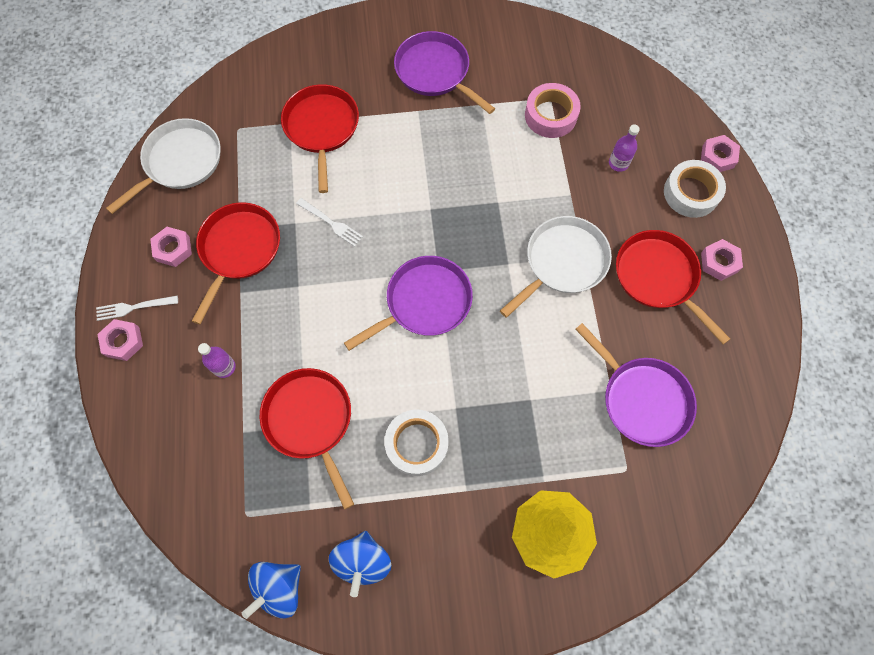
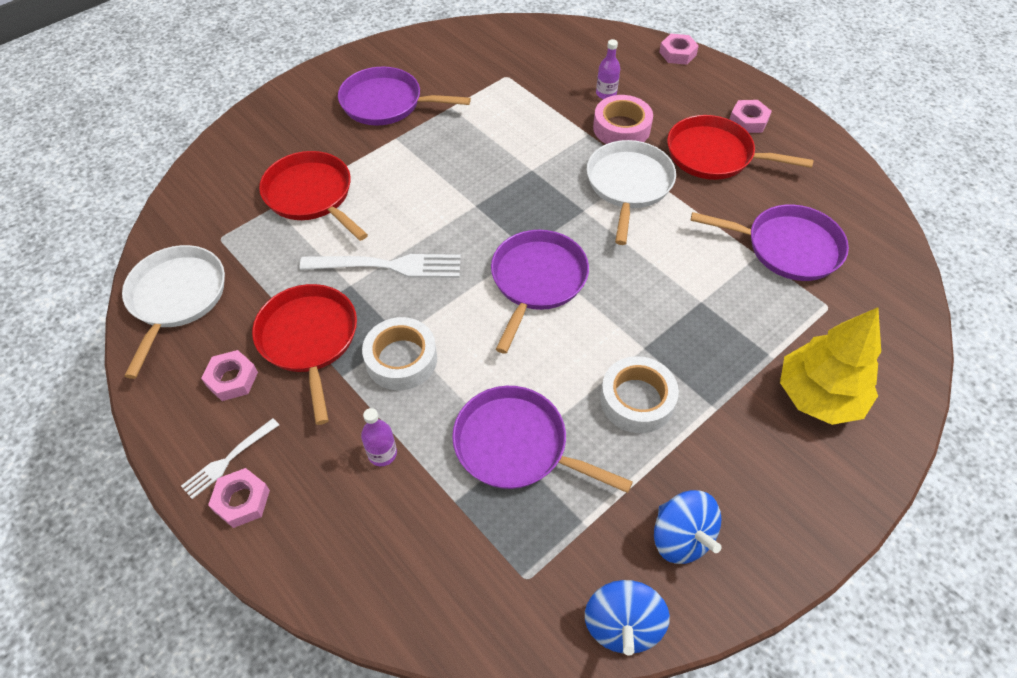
camera: 35 degrees left, 15 degrees down
red pan [260,368,354,510] -> purple pan [452,386,633,493]
white fork [296,198,363,247] -> white fork [299,254,461,278], size x1.75
pink tape [525,83,581,138] -> pink tape moved to [593,95,653,144]
white tape [664,160,726,218] -> white tape moved to [362,317,437,390]

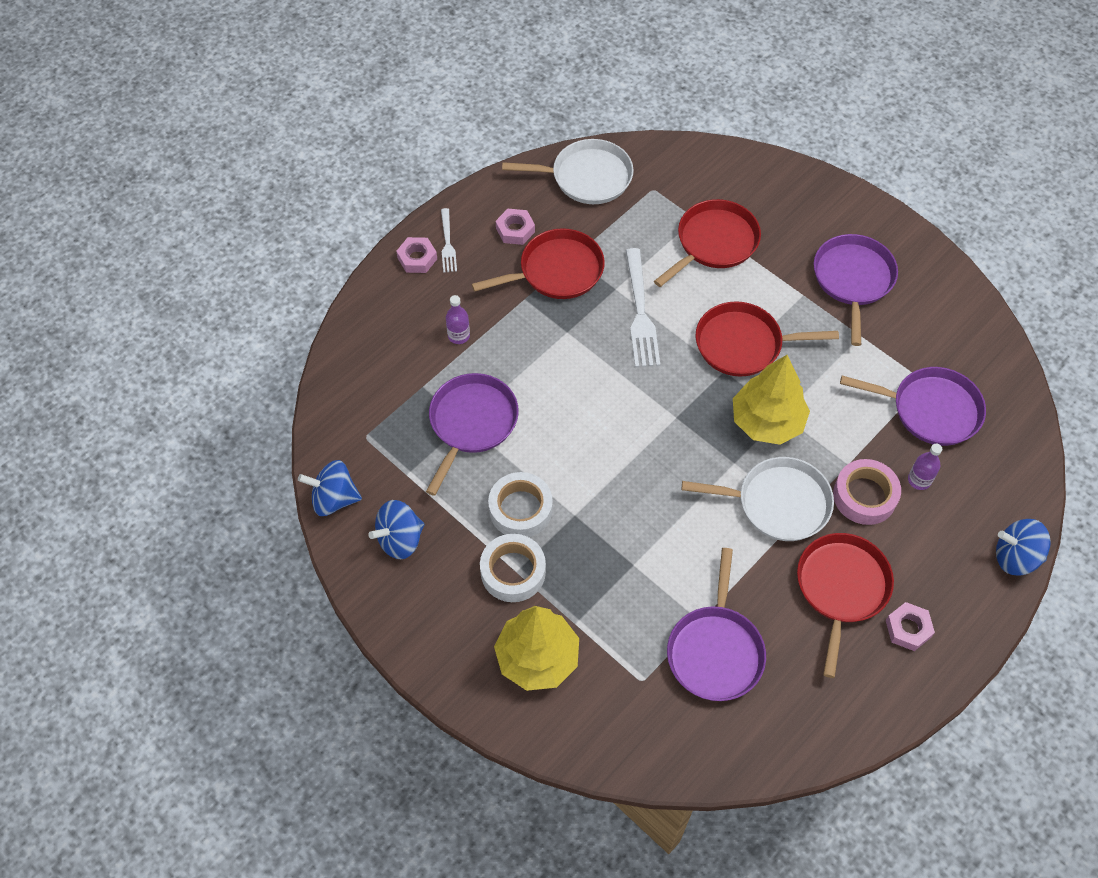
camera: 85 degrees right, 5 degrees up
white fork [181,418,279,499] -> white fork turned 135 degrees counterclockwise [441,208,457,273]
white tape [362,317,437,390] -> white tape moved to [480,534,546,602]
purple pan [491,230,589,354] -> purple pan moved to [840,367,986,446]
pink nut [659,34,699,65] -> blue spinning top [996,519,1051,576]
none -> red pan [696,301,839,377]
none -> yellow tree [733,355,810,445]

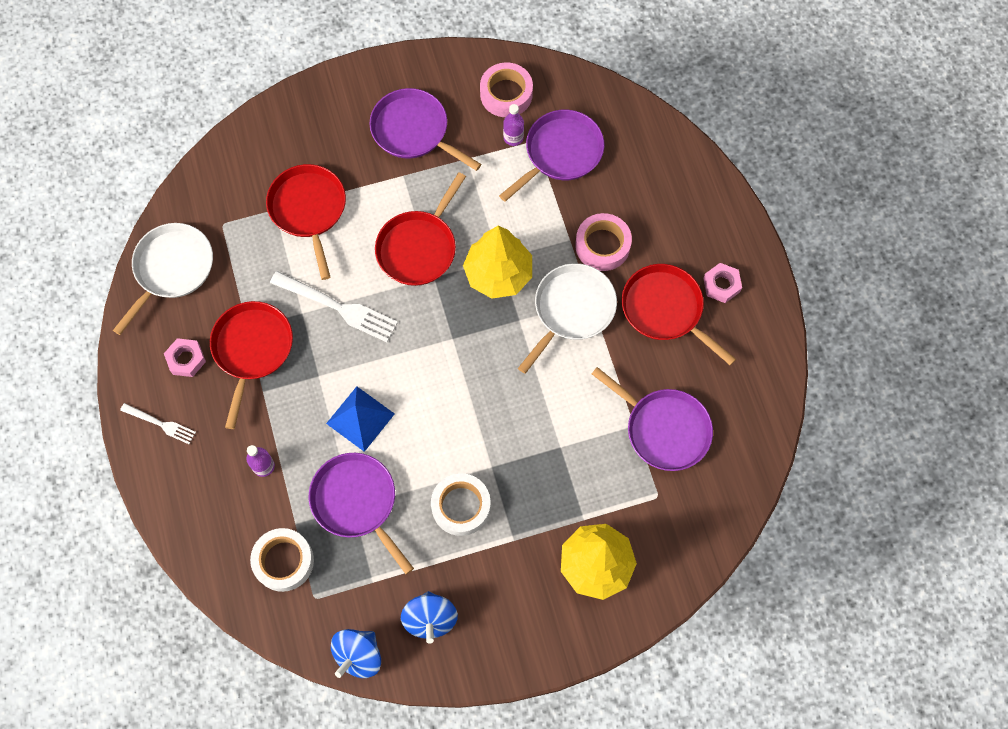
camera: 60 degrees left, 10 degrees up
pink nut [396,237,437,273] -> none
white tape [480,534,546,602] -> white tape moved to [250,528,314,592]
purple bottle [908,444,942,490] -> purple bottle moved to [503,104,524,146]
blue spinning top [996,519,1051,576] -> none
none -> blue pyramid [326,386,395,452]
none -> pink tape [480,62,533,117]

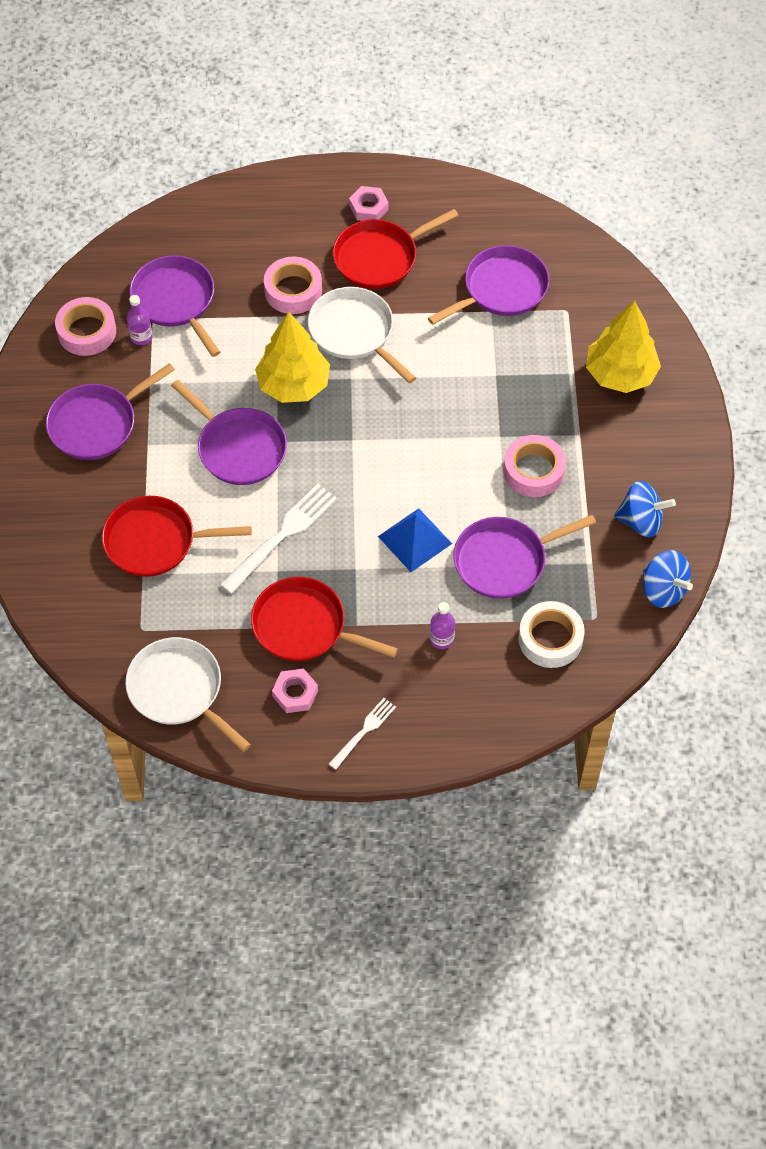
camera: 75 degrees left, 10 degrees down
red pan [375,172,466,286] -> purple pan [171,380,287,485]
white tape [431,473,491,536] -> pink tape [503,435,566,497]

